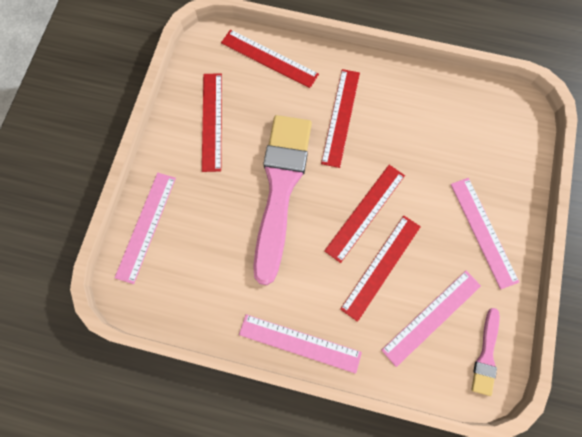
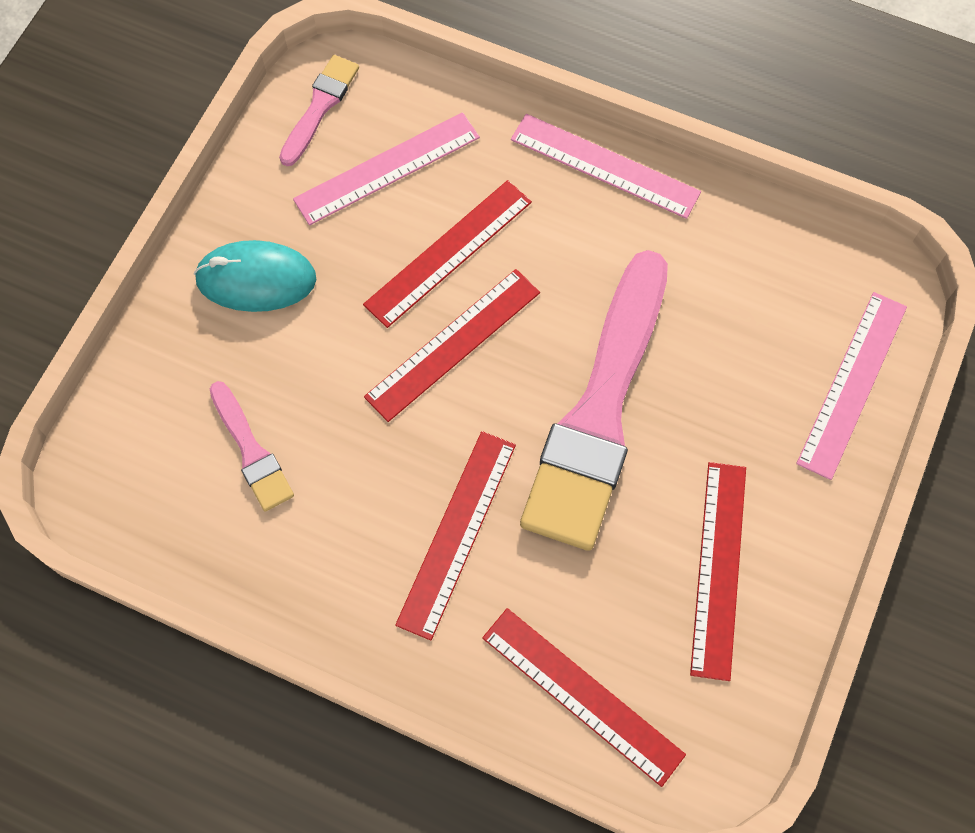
camera: 170 degrees left, 5 degrees down
pink ruler [451,178,519,289] -> turquoise mouse [194,240,317,312]
none -> pink brush [210,381,294,511]

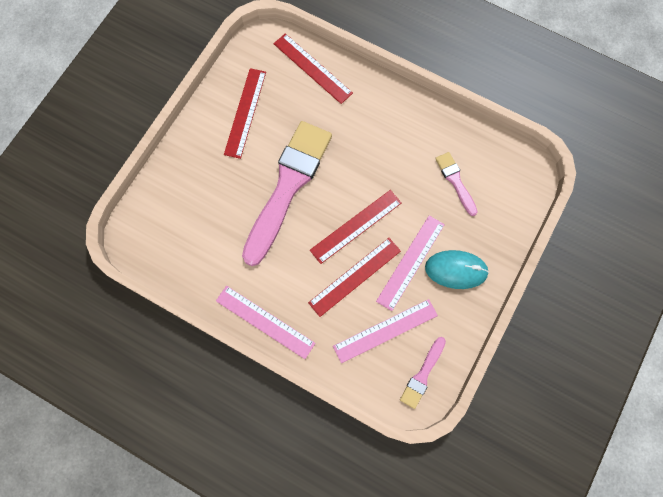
camera: 175 degrees left, 5 degrees up
red ruler [395,431,516,641] -> none
pink ruler [796,292,907,480] -> pink ruler moved to [376,215,445,311]

